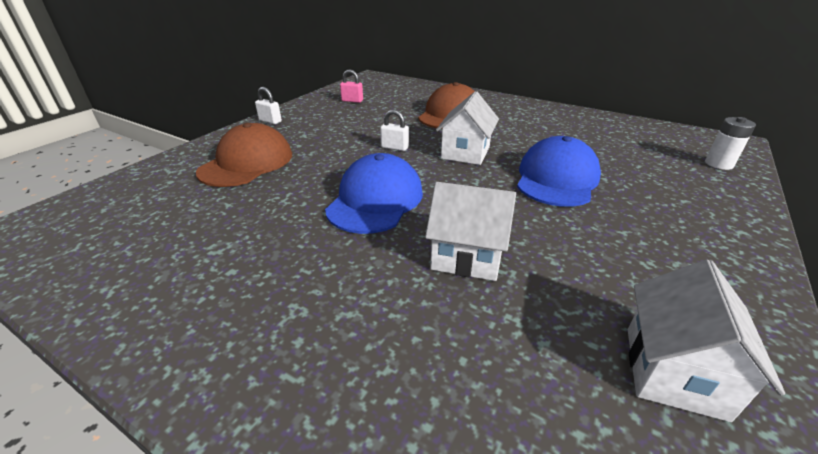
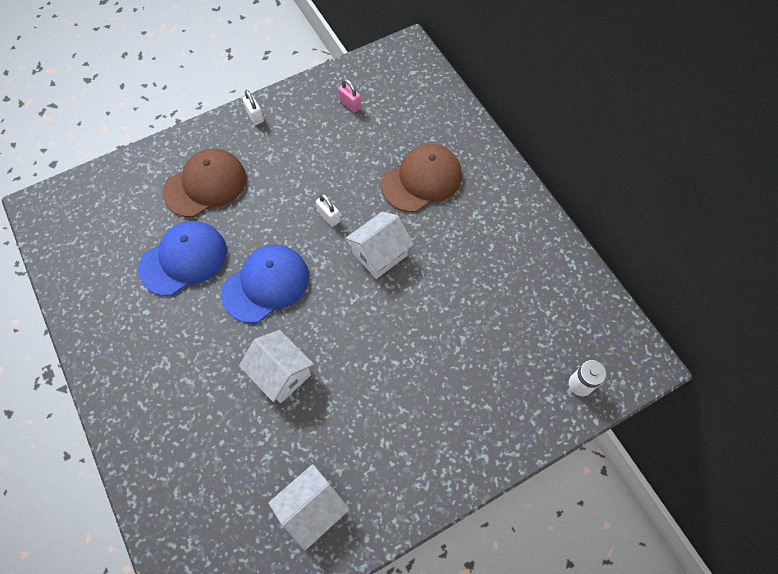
camera: 30 degrees right, 30 degrees up
blue cap [517,136,601,207] -> blue cap moved to [138,221,227,296]

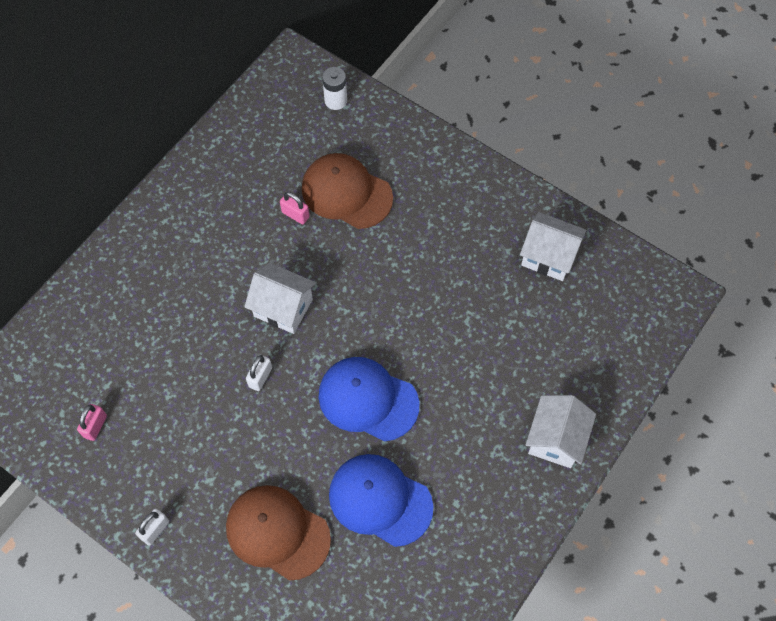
camera: 115 degrees left, 0 degrees up
white house [239,330,314,403] -> white house moved to [526,395,596,468]
brown cap [381,144,462,212] -> brown cap moved to [302,153,393,229]
none -> pink padlock [280,192,309,224]

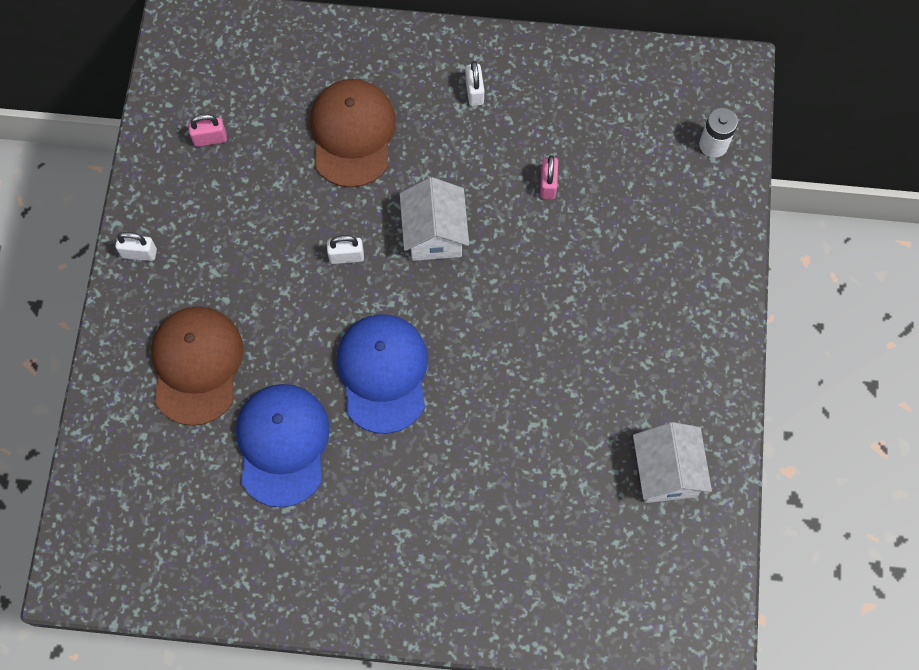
camera: 60 degrees right, 5 degrees up
brown cap [302,153,393,229] -> brown cap moved to [310,79,396,188]
white house [526,395,596,468] -> none
none -> white padlock [465,61,484,106]

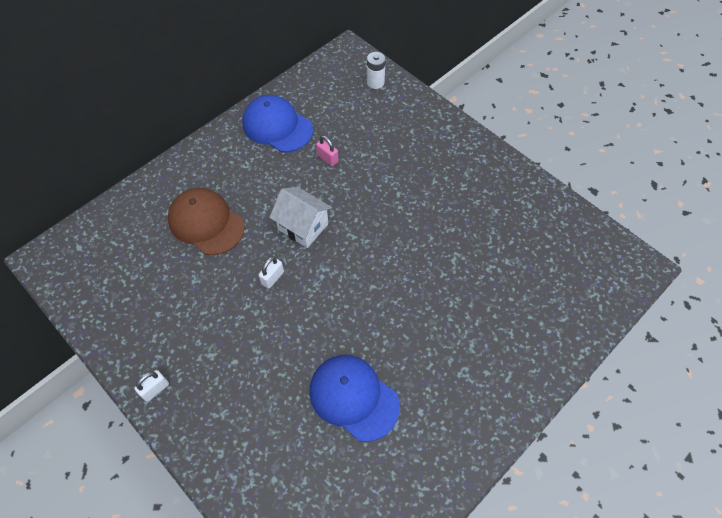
camera: 50 degrees left, 10 degrees down
brown cap [151,306,243,426] -> none
pink padlock [188,114,227,147] -> none
blue cap [336,314,428,434] -> blue cap moved to [242,95,313,152]
white padlock [465,61,484,106] -> none
white house [633,422,712,503] -> none

